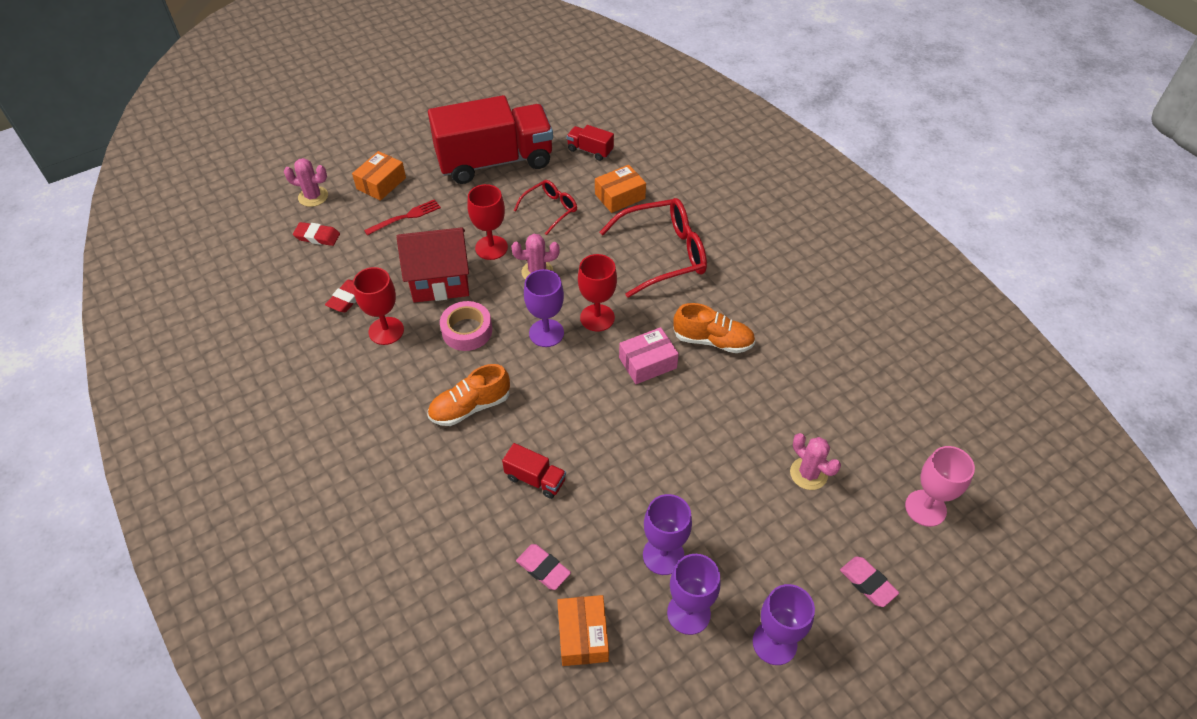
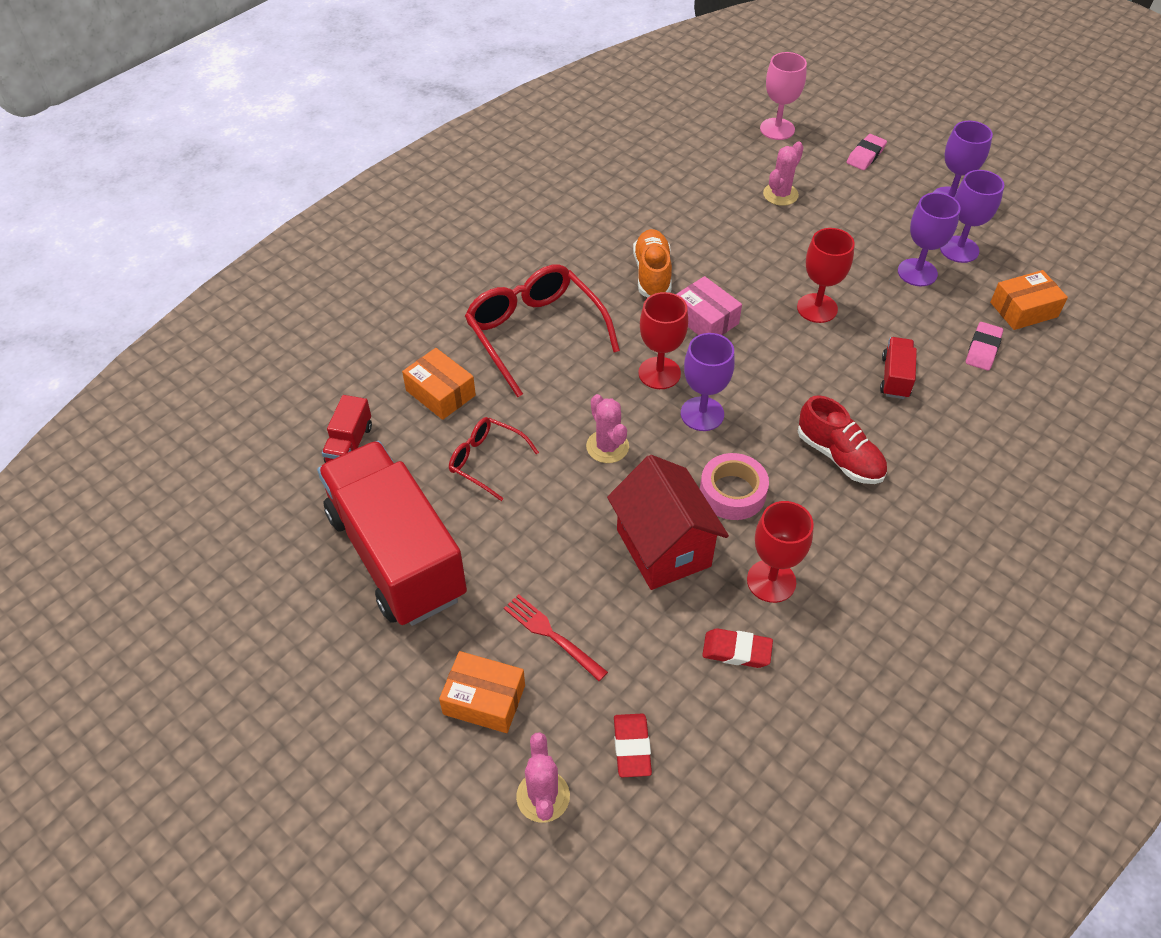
camera: 105 degrees left, 0 degrees up
orange shoe [428,364,510,426] -> red shoe [798,395,887,484]
red goblet [467,184,508,260] -> red goblet moved to [797,228,855,323]

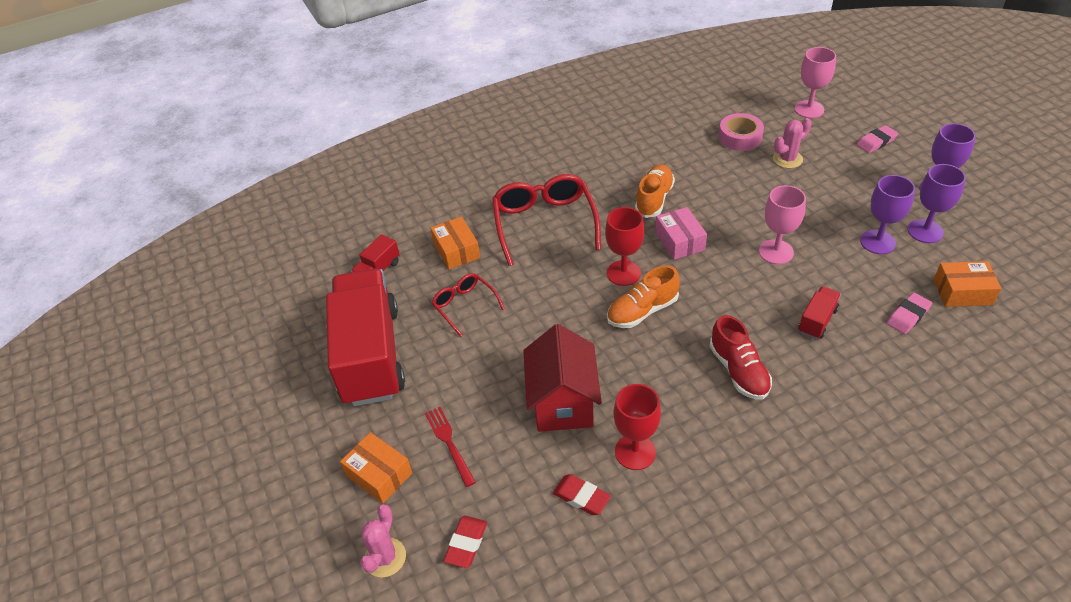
camera: 25 degrees right, 5 degrees down
pink cactus [586,394,629,463] -> none
purple goblet [681,333,735,431] -> orange shoe [607,265,680,328]
pink tape [700,453,769,520] -> pink tape moved to [719,113,764,151]
red goblet [797,228,855,323] -> pink goblet [759,185,806,264]

